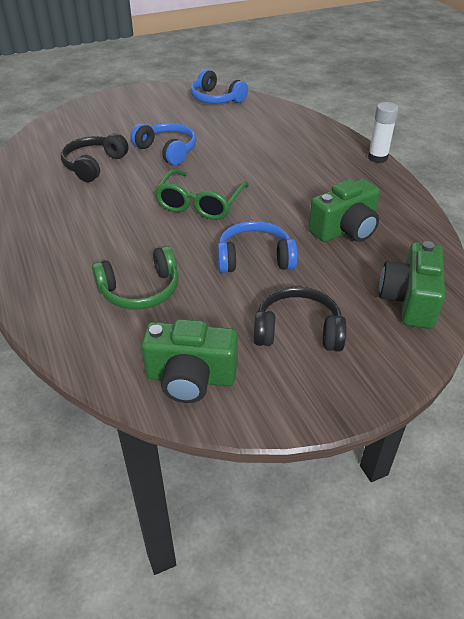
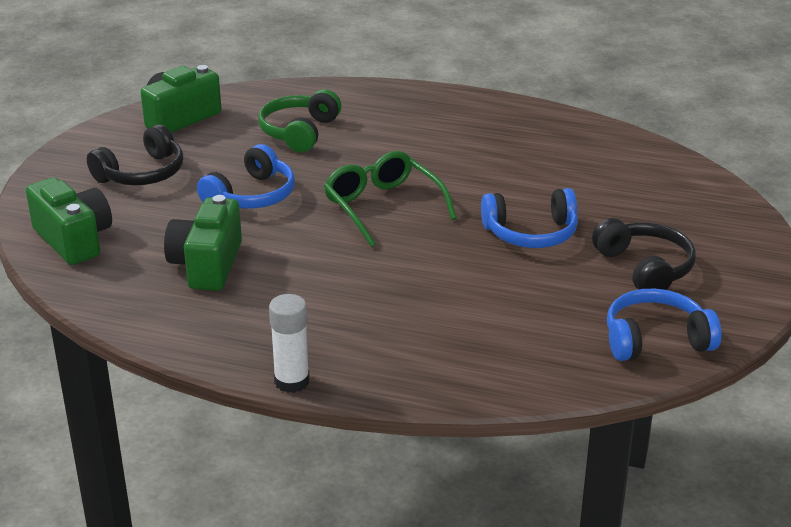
camera: 130 degrees right, 10 degrees down
black headphones [61,133,129,182] -> black headphones moved to [592,218,696,290]

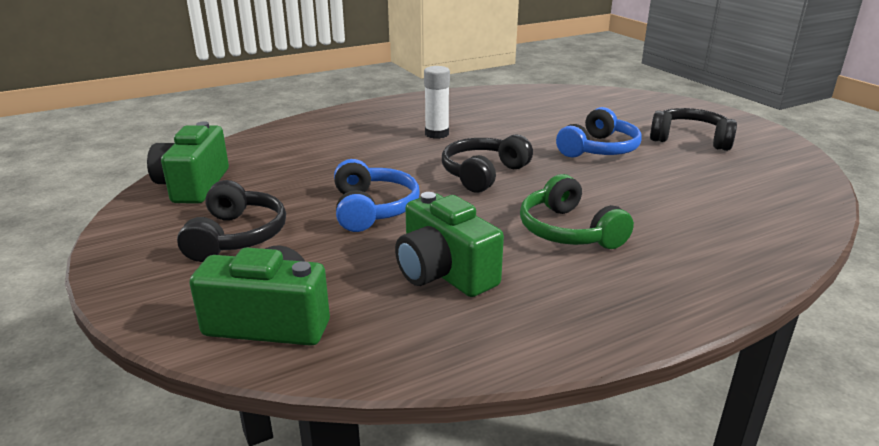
camera: 45 degrees left, 5 degrees down
green headphones [258,89,341,152] -> green headphones moved to [520,174,634,249]
white glue stick [269,294,310,393] -> white glue stick moved to [424,66,450,139]
green glasses [324,151,457,247] -> black headphones [442,134,533,193]
blue headphones [607,289,722,361] -> none

